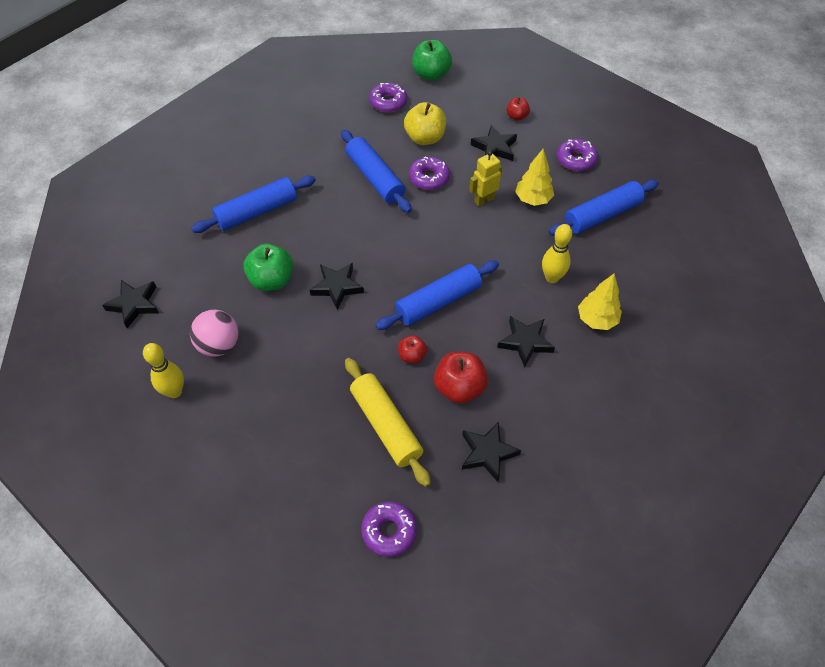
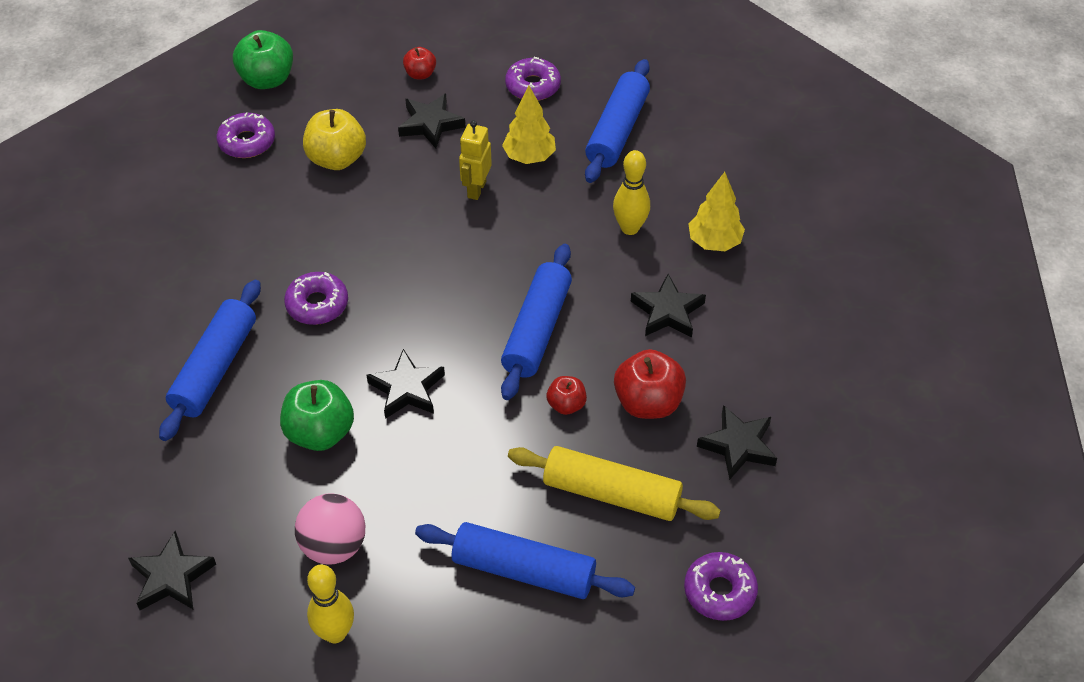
camera: 40 degrees left, 5 degrees down
blue rolling pin [341,130,412,213] -> blue rolling pin moved to [415,522,635,599]
purple donut [409,157,450,190] -> purple donut moved to [284,272,348,325]

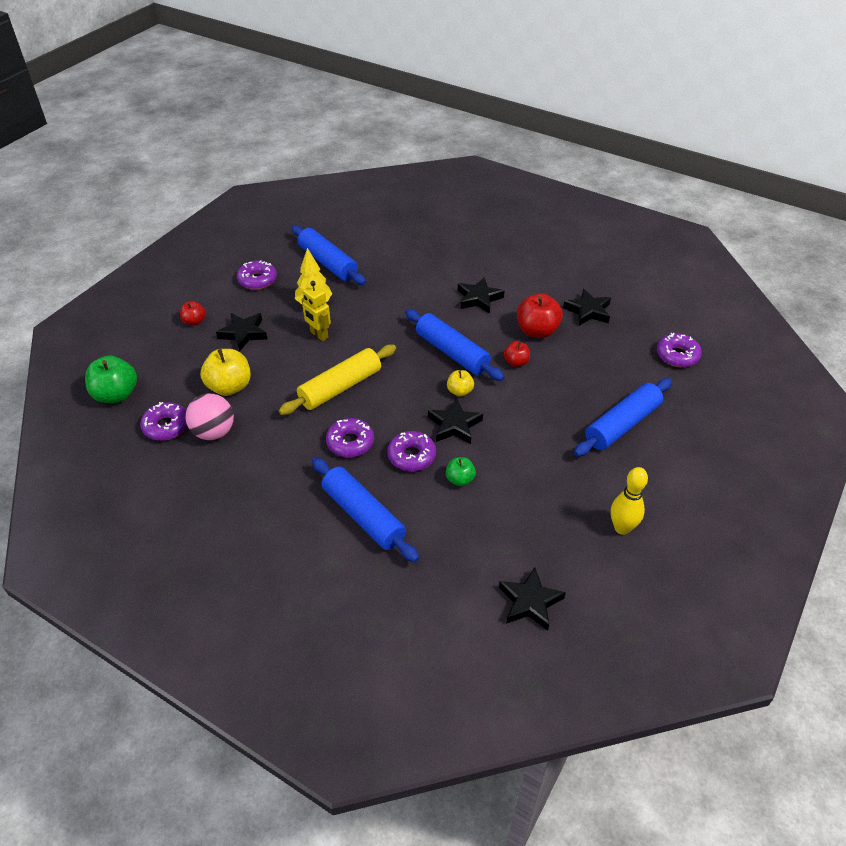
camera: 60 degrees left, 5 degrees down
green apple [280,380,354,451] -> green apple [446,457,476,486], size x0.56
pink ball [295,494,365,565] -> pink ball moved to [186,394,234,440]
yellow rolling pin [508,446,721,521] -> yellow rolling pin moved to [279,345,396,415]
yellow bowling pin [613,150,650,235] -> none
yellow tree [688,172,745,251] -> none
none -> purple donut [387,431,436,471]
none -> yellow apple [447,370,474,397]

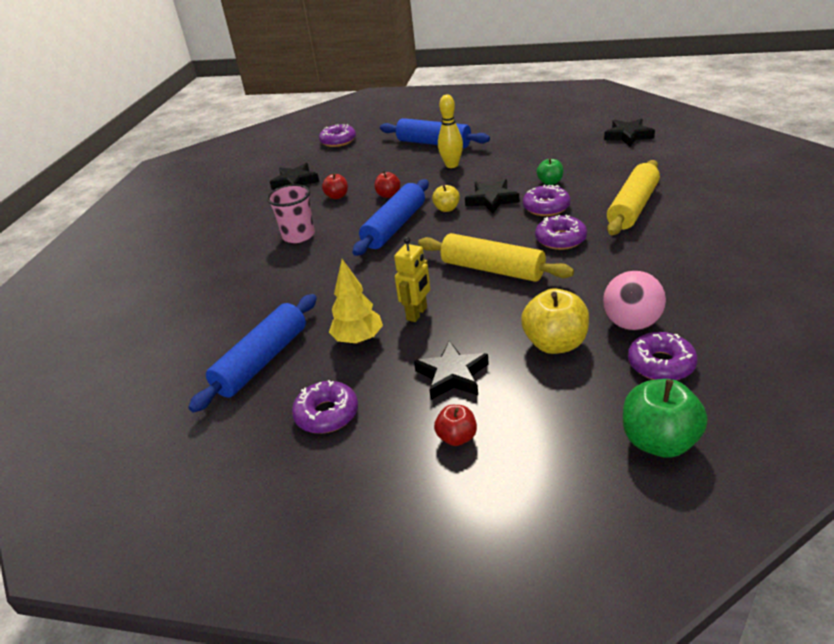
camera: 105 degrees left, 10 degrees down
blue rolling pin [312,457,419,562] -> yellow rolling pin [607,160,660,235]
black star [458,277,504,314] -> pink cup [267,184,315,243]
red apple [517,293,563,338] -> red apple [322,173,348,199], size x0.56
yellow bowling pin [611,467,648,535] -> yellow bowling pin moved to [438,95,463,168]

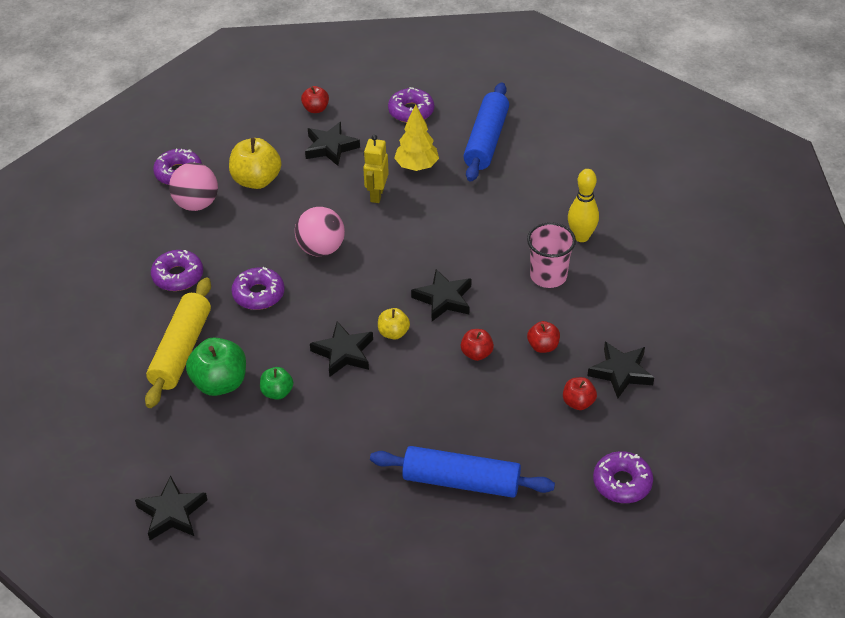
camera: 160 degrees right, 10 degrees up
blue rolling pin [353,179,429,256] -> black star [411,269,471,321]
yellow rolling pin [418,233,574,282] -> pink ball [295,207,345,257]
yellow bowling pin [438,95,463,168] -> yellow bowling pin moved to [568,169,599,242]
purple donut [523,185,571,216] -> purple donut moved to [151,250,203,291]
green apple [623,379,708,458] -> green apple moved to [186,337,246,396]
none -> red apple [563,377,597,410]

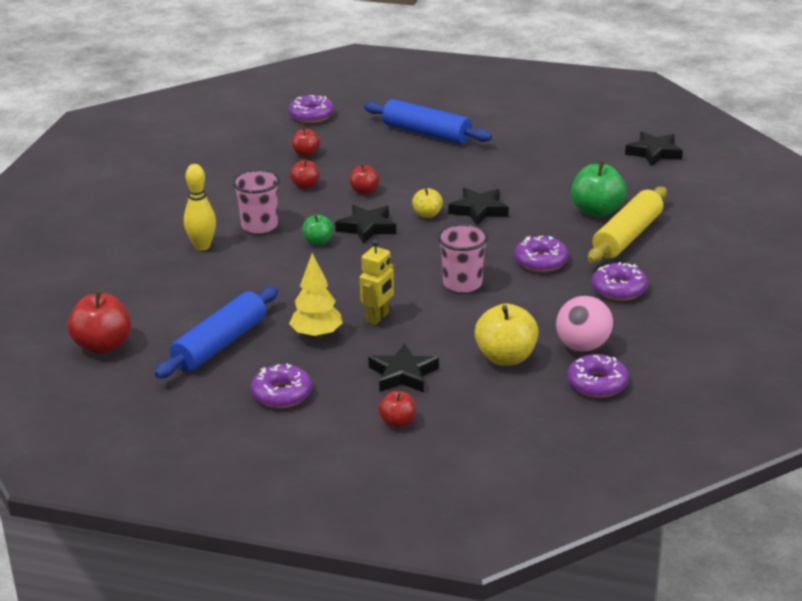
camera: 160 degrees left, 15 degrees down
green apple [260,367,293,400] -> green apple moved to [302,215,334,245]
pink ball [295,207,345,257] -> pink cup [438,224,488,293]
black star [587,342,654,399] -> none
none -> red apple [68,291,131,354]

